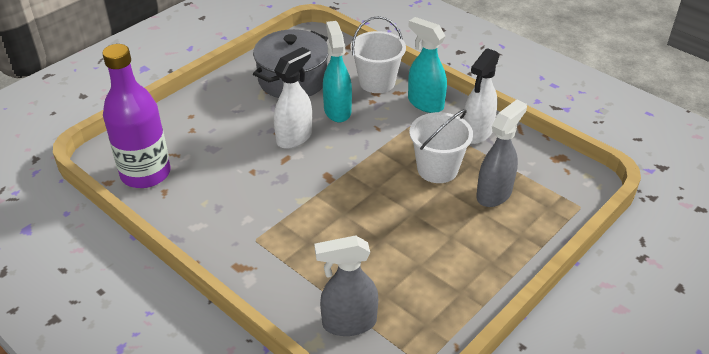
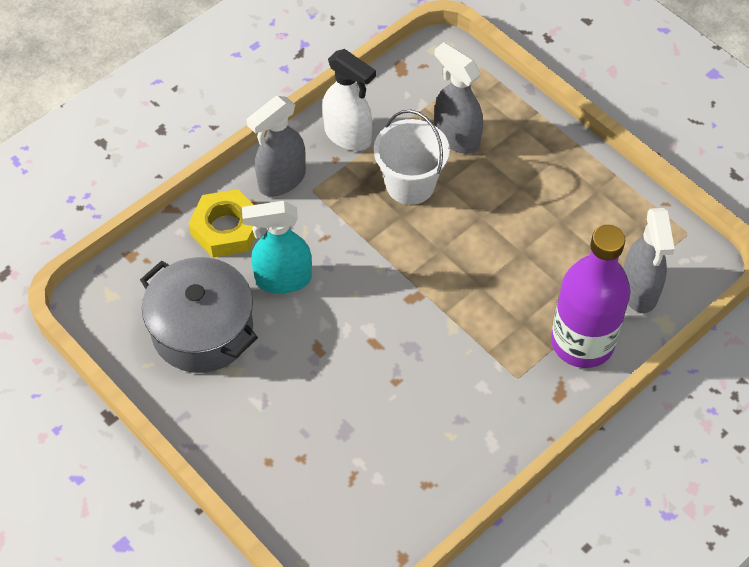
camera: 85 degrees left, 15 degrees up
purple bottle [102,44,171,188] -> purple bottle moved to [551,225,631,368]
white spray bottle [274,47,312,149] -> none
white bucket [350,16,406,93] -> yellow nut [189,189,255,258]
turquoise spray bottle [408,17,447,113] -> grey spray bottle [247,96,306,197]

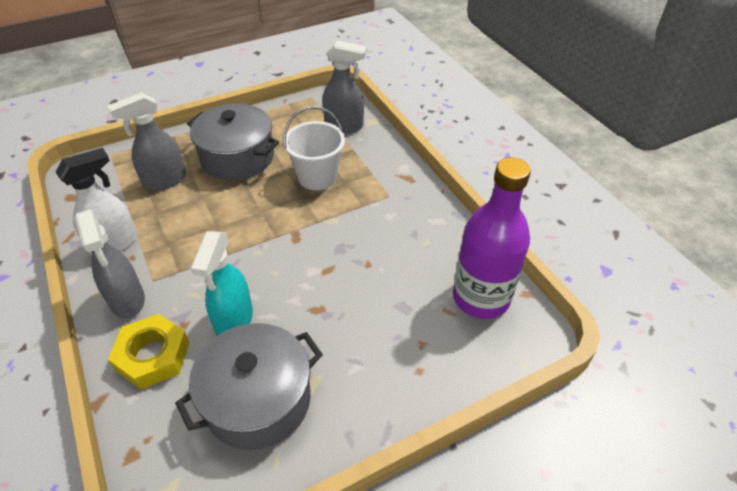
camera: 75 degrees left, 10 degrees down
white bucket [374,110,450,205] -> white bucket moved to [283,106,345,190]
purple bottle [551,225,631,368] -> purple bottle moved to [453,157,531,319]
none -> grey pot [187,104,279,181]

